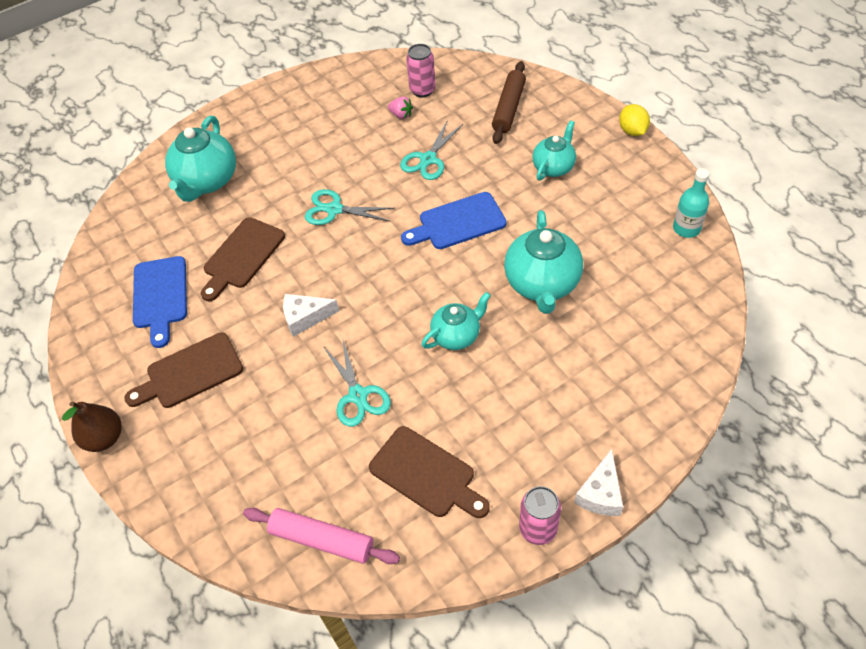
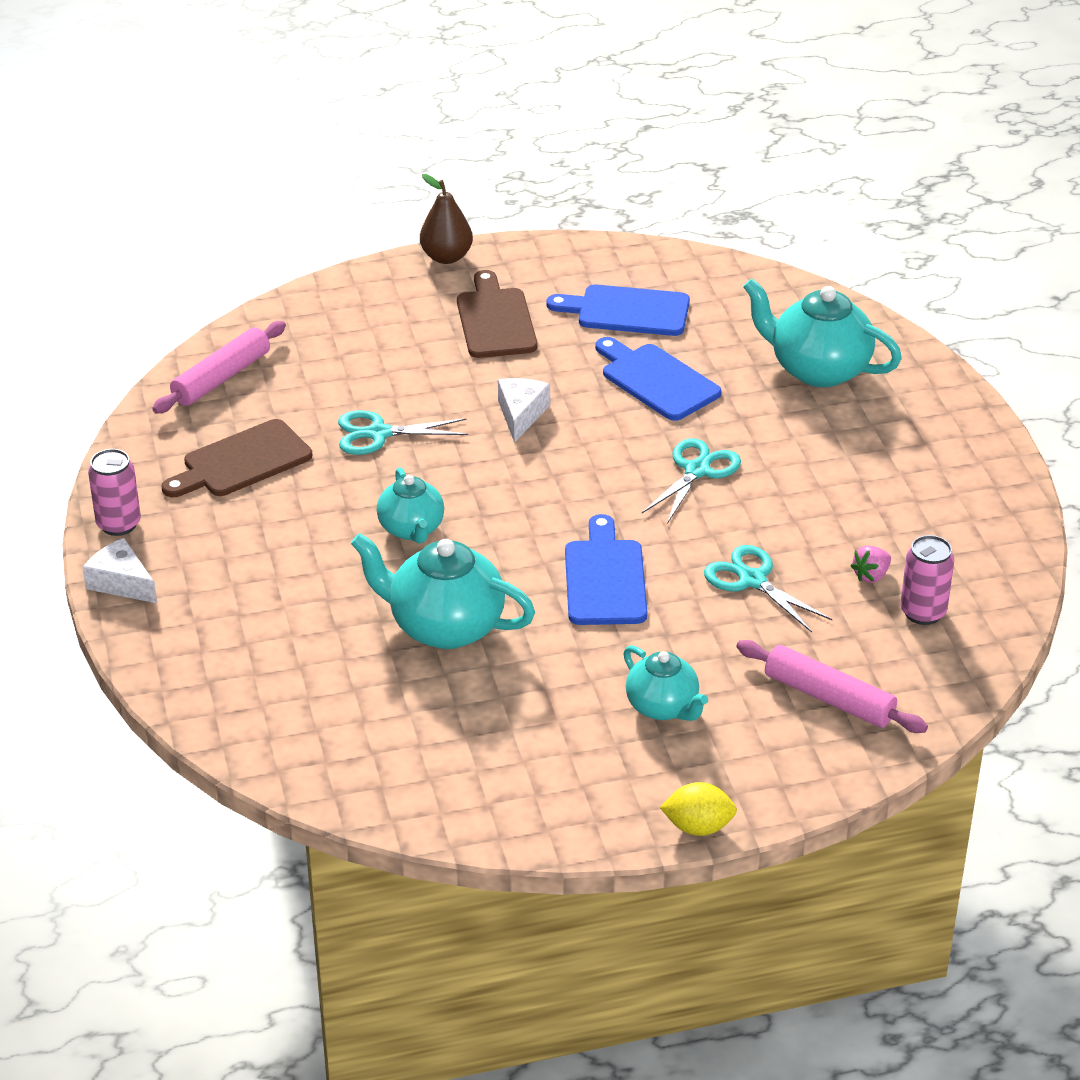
camera: 105 degrees right, 15 degrees down
brown cutting board [201,217,285,302] -> blue cutting board [595,337,722,421]
brown rolling pin [492,61,526,144] -> pink rolling pin [736,640,928,733]
turquoise bottle [673,168,709,238] -> none

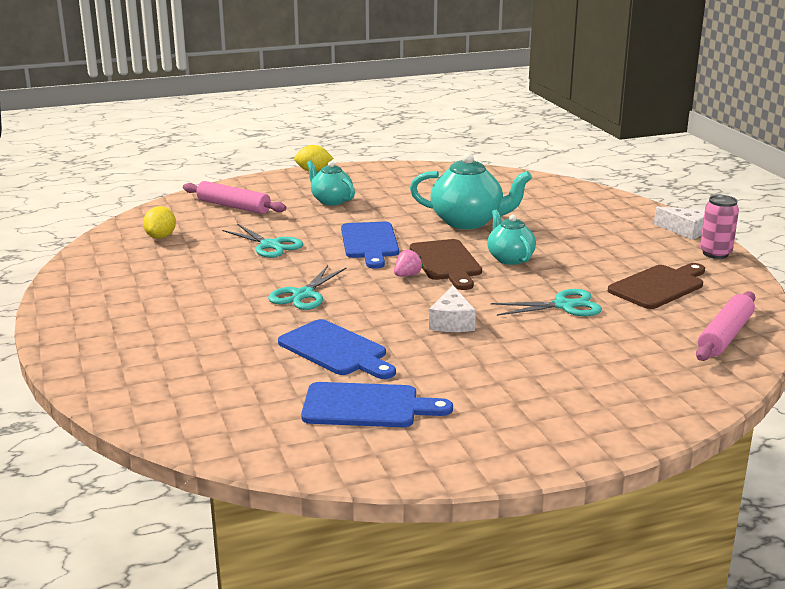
camera: 175 degrees right, 15 degrees down
brown pear [420,174,473,264] -> none
brown cutting board [457,270,537,358] -> brown cutting board moved to [410,239,482,290]
turquoise teapot [743,279,902,387] -> none
pink strawberry [851,546,891,583] -> pink strawberry moved to [394,249,423,276]
pink can [900,535,954,625] -> yellow lemon [143,206,176,239]

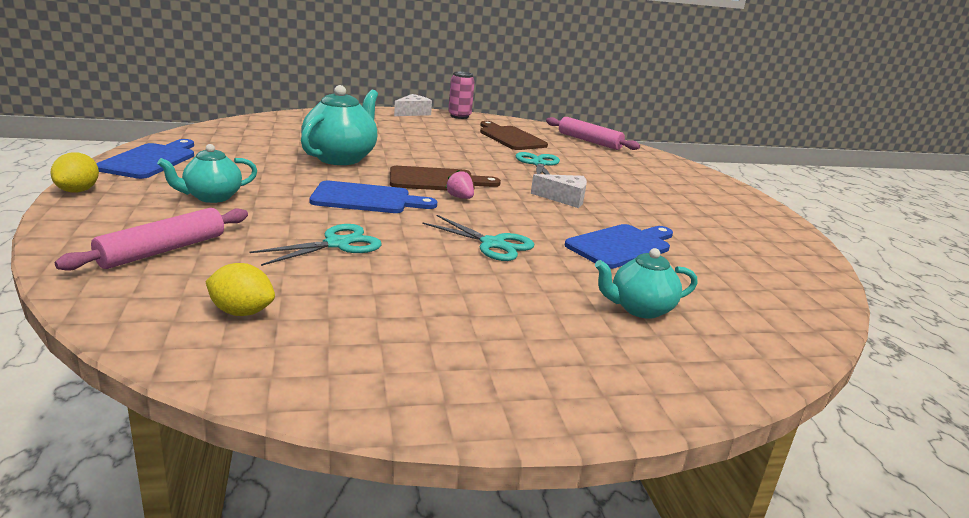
camera: 85 degrees left, 0 degrees up
blue cutting board [301,382,453,427] -> blue cutting board moved to [96,139,194,179]
turquoise teapot [487,210,536,265] -> turquoise teapot moved to [595,248,698,319]

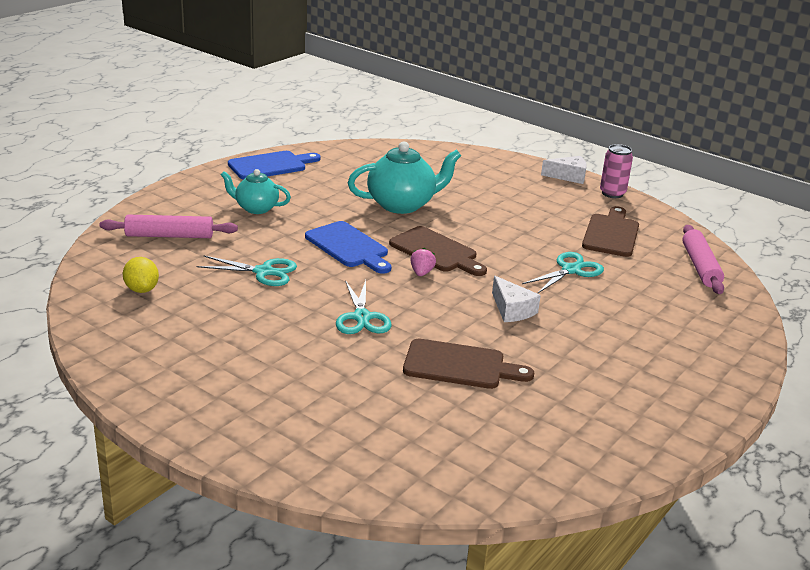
camera: 50 degrees right, 5 degrees up
yellow lemon [50,152,99,192] -> none
blue cutting board [565,224,673,269] -> brown cutting board [403,339,534,389]
turquoise teapot [595,248,698,319] -> none

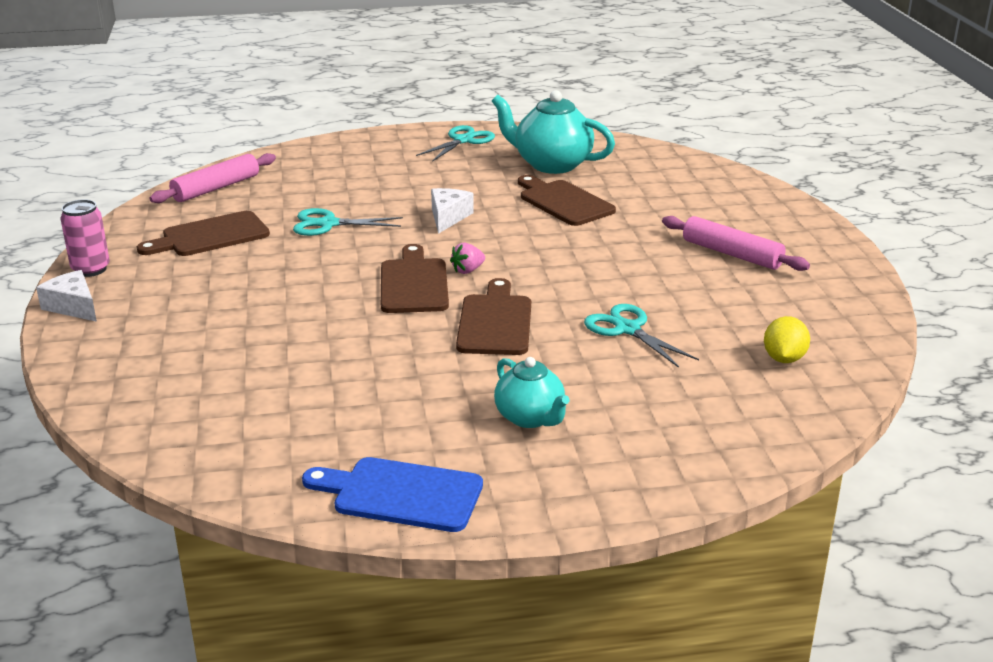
camera: 135 degrees left, 0 degrees up
pink rolling pin [100,215,238,238] -> pink rolling pin moved to [662,216,810,271]
blue cutting board [305,221,392,274] -> brown cutting board [456,278,531,355]
turquoise scissors [336,280,392,334] -> turquoise scissors moved to [416,125,495,162]
turquoise teapot [348,142,461,214] -> turquoise teapot moved to [492,90,615,174]

